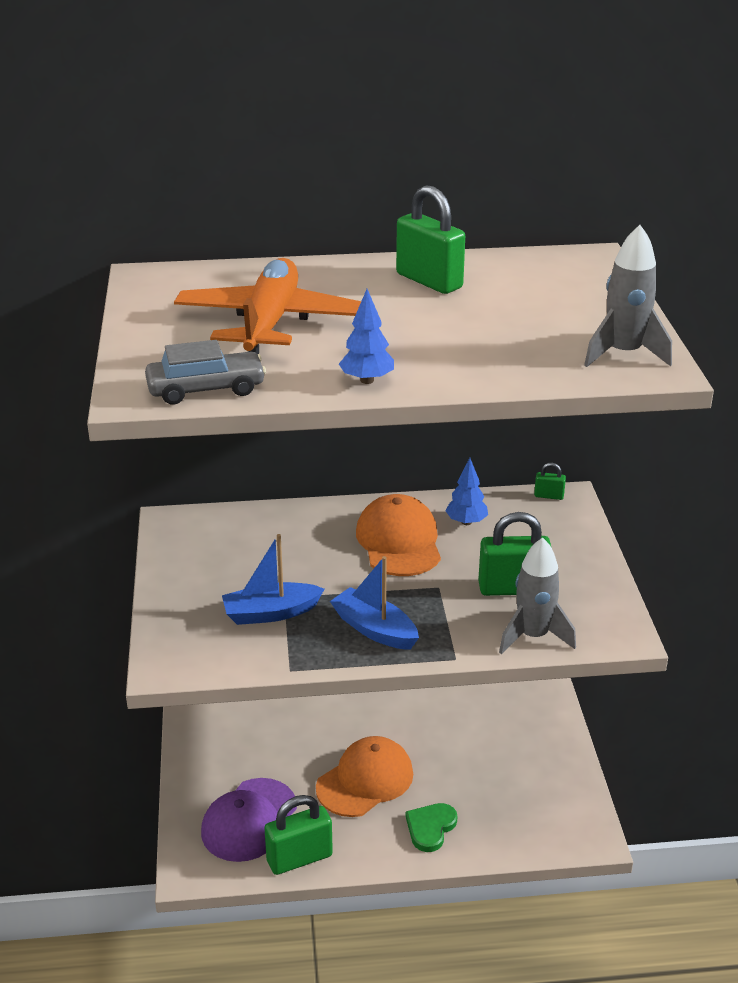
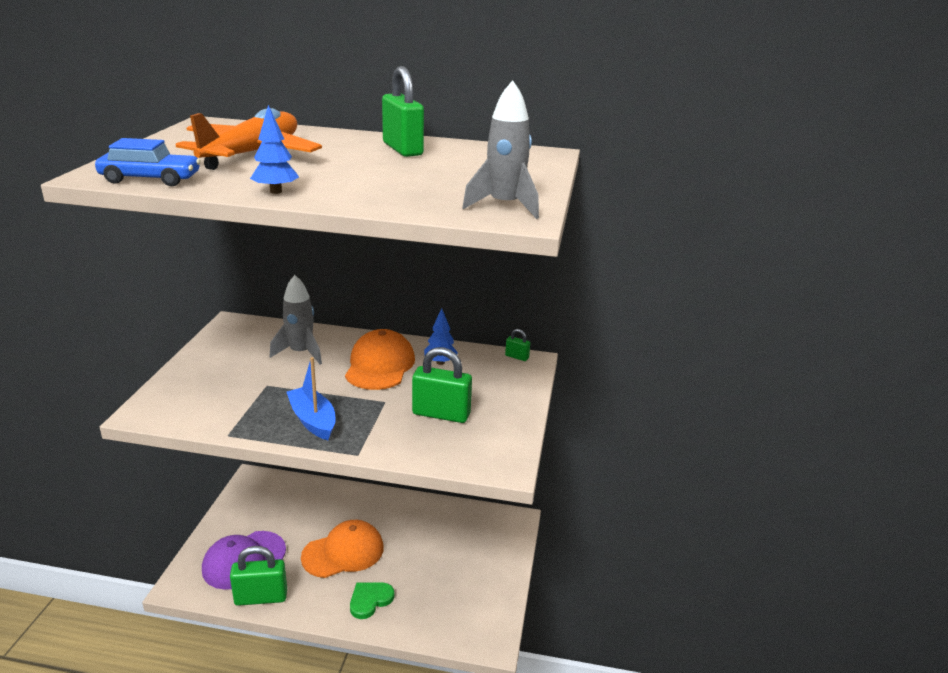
camera: 15 degrees right, 5 degrees down
grey car [145,340,266,405] -> blue car [95,138,201,186]
blue boat [222,534,324,625] -> none
grey rocket [499,538,576,654] -> grey rocket moved to [270,275,322,364]

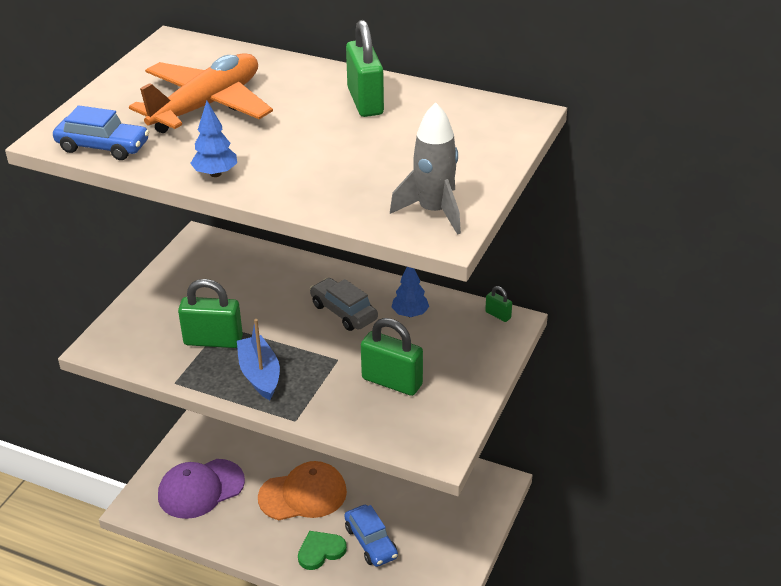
camera: 15 degrees right, 10 degrees up
green padlock [230,546,287,606] -> green padlock moved to [178,279,243,348]
grey rocket [270,275,322,364] -> none
orange cap [345,329,415,390] -> grey car [310,278,378,331]
none -> blue car [344,505,398,567]

